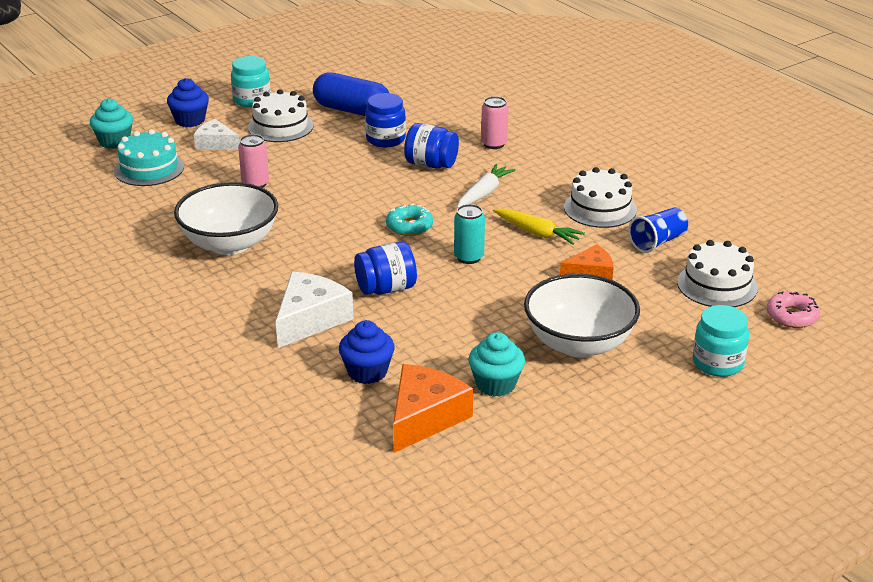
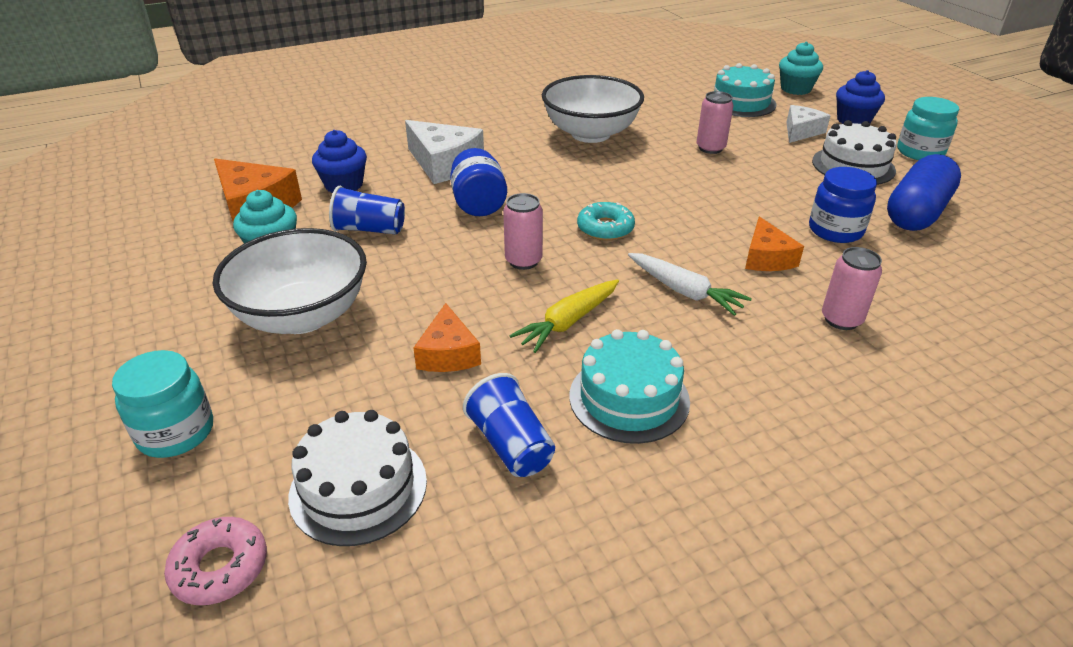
camera: 100 degrees right, 5 degrees up
blue jar [404,123,459,168] -> orange cheese [745,217,804,271]
turquoise can [454,204,485,264] -> pink can [503,193,543,270]
white cake [564,167,637,228] -> turquoise cake [569,329,690,444]
none -> blue cup [329,185,405,234]

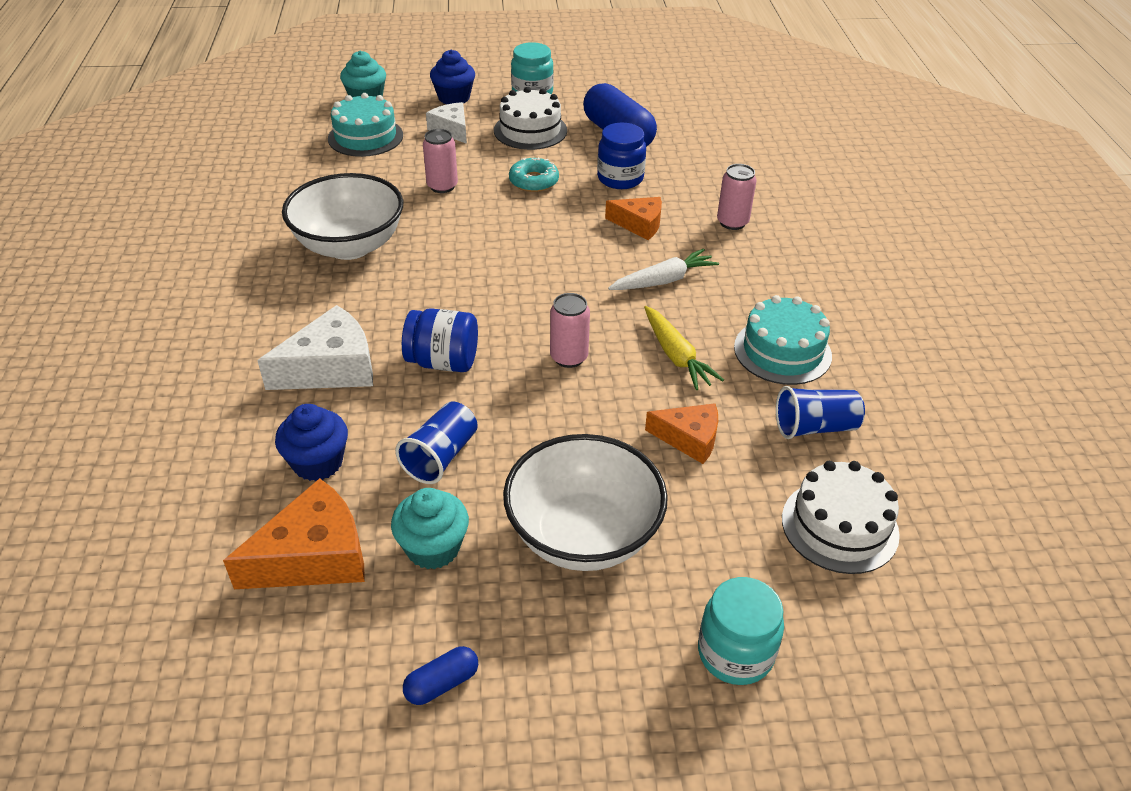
camera: 70 degrees left, 5 degrees up
pink donut [164,517,267,605] -> none
turquoise donut [577,202,635,240] -> turquoise donut moved to [509,157,559,192]
none -> blue capsule [403,646,478,705]

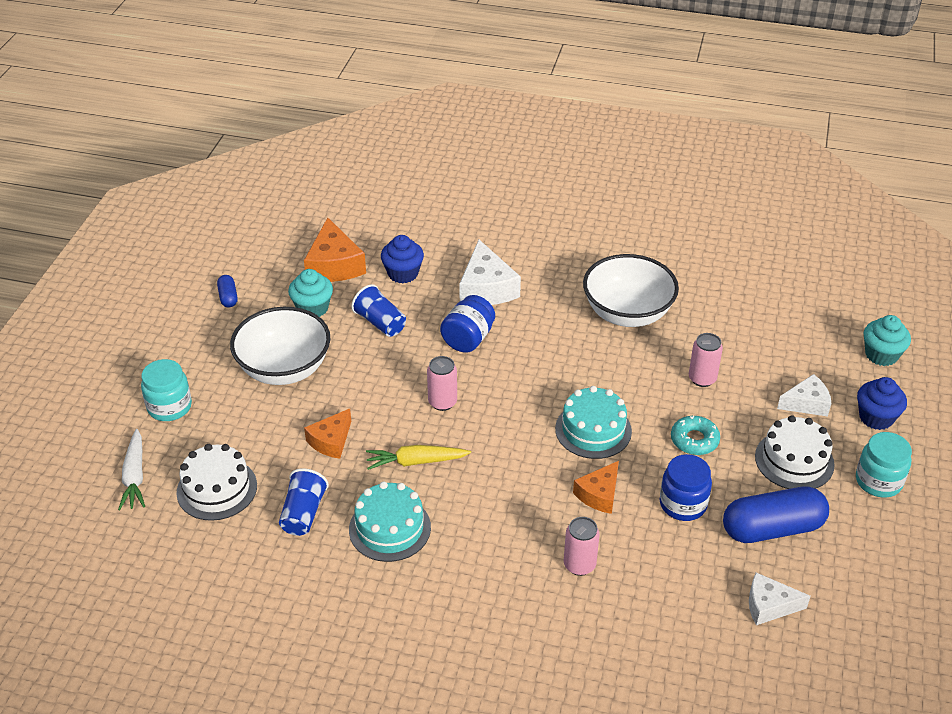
camera: 110 degrees right, 0 degrees up
turquoise cake [328,93,403,157] -> turquoise cake moved to [555,386,632,459]
white carrot [608,249,719,290] -> white carrot moved to [118,429,145,510]
none -> white cheese [749,573,811,625]

